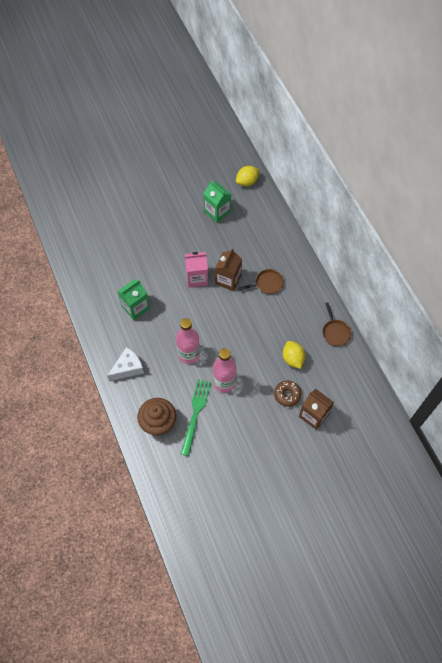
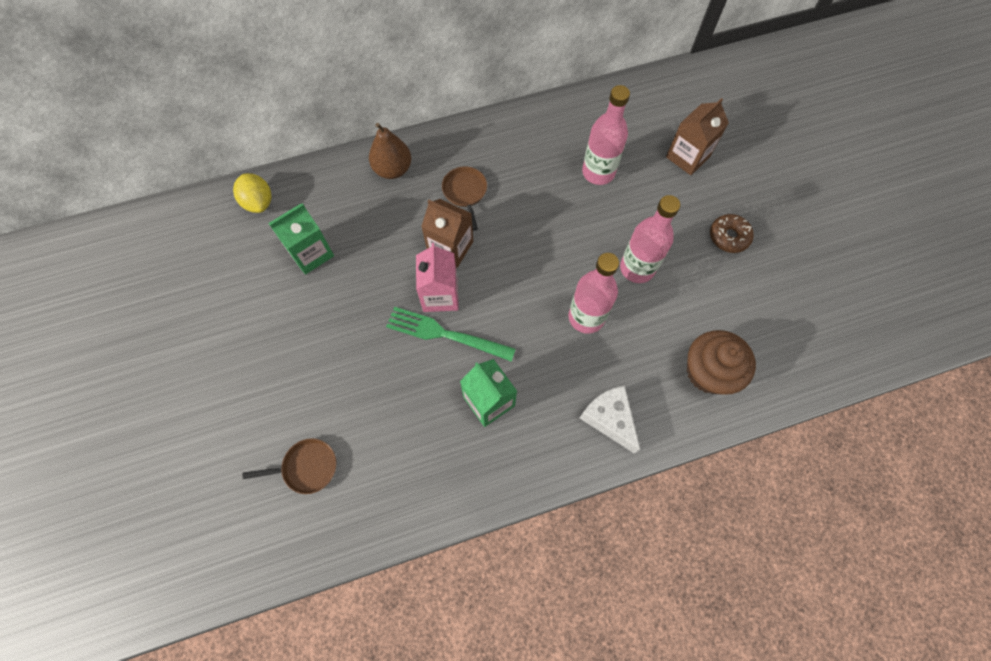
camera: 85 degrees left, 5 degrees up
green fork [181,379,211,456] -> green fork moved to [386,307,516,362]
brown donut [274,381,301,407] -> brown donut moved to [710,214,754,253]
yellow lemon [283,341,305,369] -> pink bottle [582,85,630,185]
brown pan [322,302,352,346] -> brown pan moved to [242,438,336,494]
none -> brown pear [369,123,411,179]

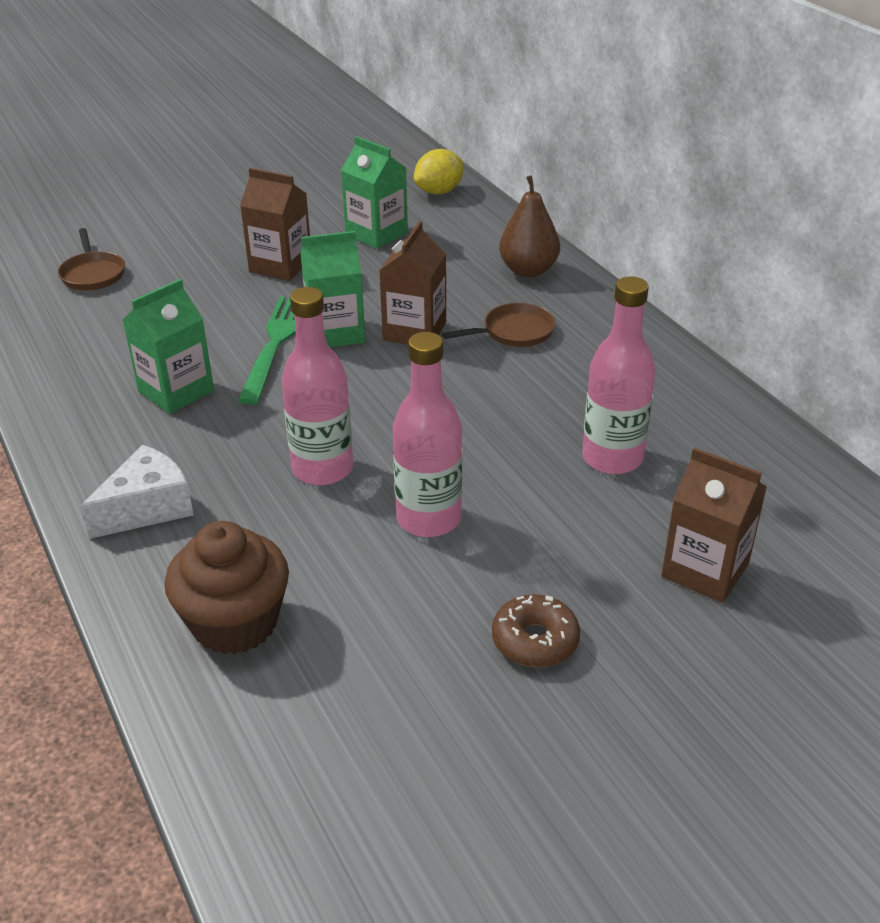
camera: 80 degrees right, 30 degrees down
pink carton [416,243,459,312] -> green carton [300,231,365,347]
none -> brown carton [240,168,310,281]

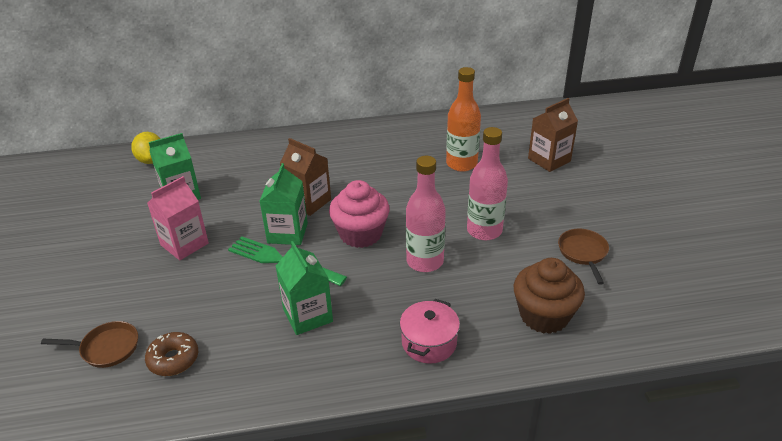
camera: 70 degrees left, 0 degrees up
white cheese [80,445,194,539] -> pink pot [400,299,460,364]
brown carton [240,168,310,281] -> pink carton [147,176,209,260]
brown pan [442,303,556,347] -> brown pan moved to [558,229,609,285]
brown donut [492,594,580,667] -> brown donut moved to [145,332,198,376]
brown pear [499,175,560,277] -> none
pink bottle [582,276,655,474] -> orange bottle [446,67,481,172]
none -> pink cupcake [329,180,390,248]

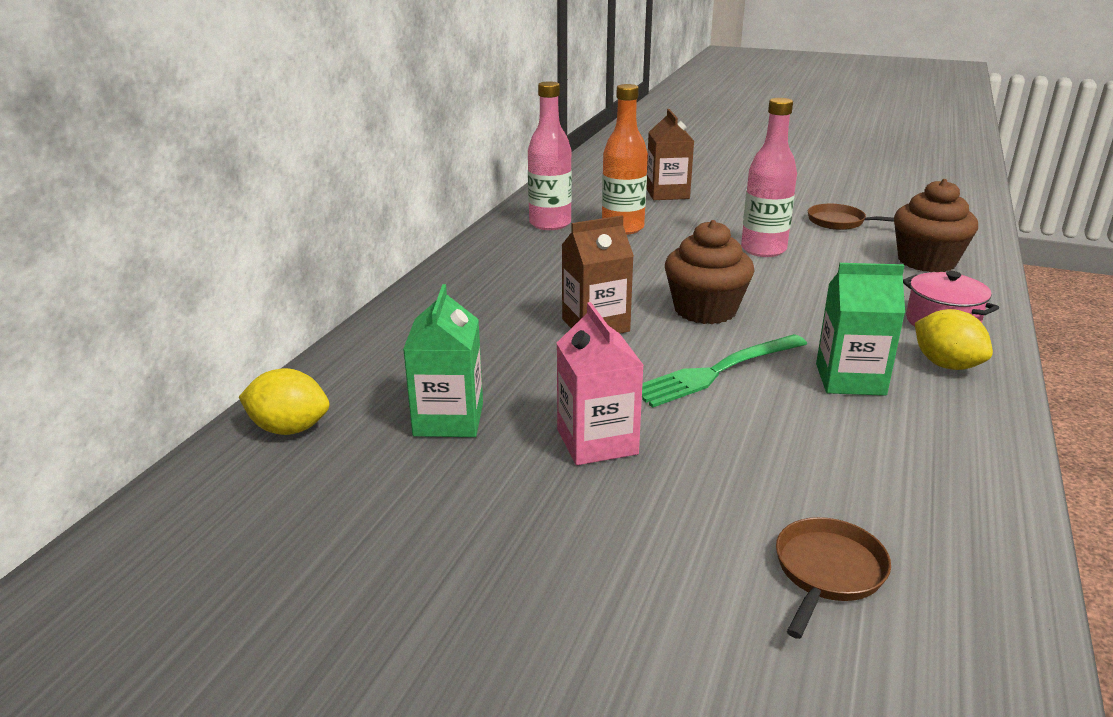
camera: 60 degrees left, 10 degrees down
brown donut [145,332,198,376] -> none
green carton [260,163,308,245] -> none
pink cupcake [329,180,390,248] -> brown cupcake [665,220,754,324]
pink bottle [406,156,446,272] -> pink bottle moved to [528,81,572,230]
none -> yellow lemon [915,309,993,370]

